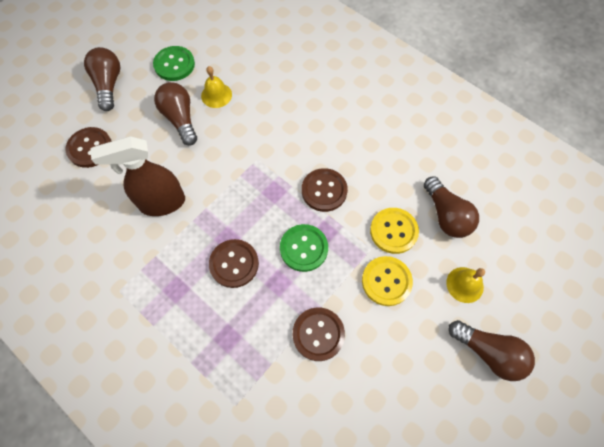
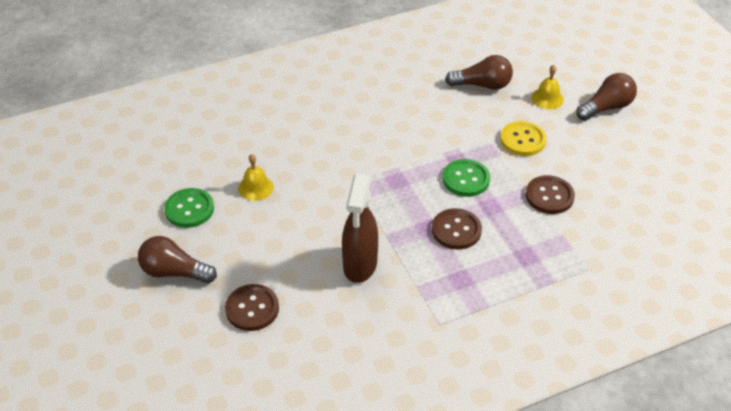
camera: 65 degrees left, 20 degrees down
brown light bulb [154,82,197,146] -> none
brown button [302,168,348,212] -> none
yellow button [370,208,419,254] -> none

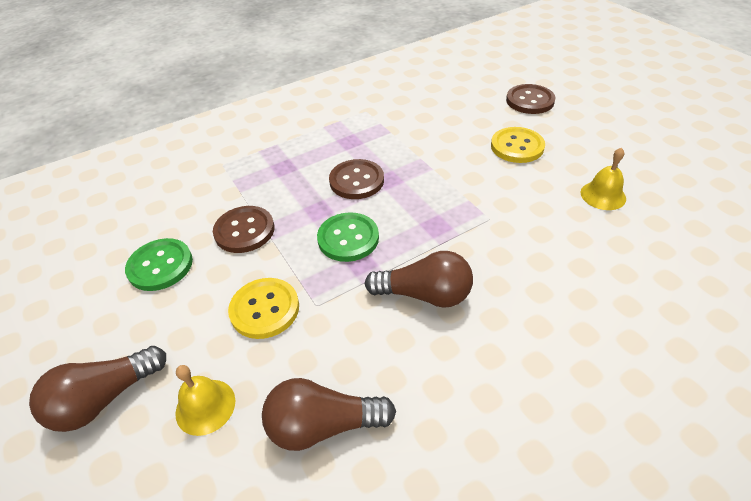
camera: 175 degrees right, 0 degrees up
brown light bulb [138,236,217,283] -> brown light bulb moved to [365,251,473,308]
green button [164,188,214,228] -> green button moved to [125,238,193,291]
brown spray bottle [342,174,378,283] -> none
none -> yellow button [491,127,545,163]

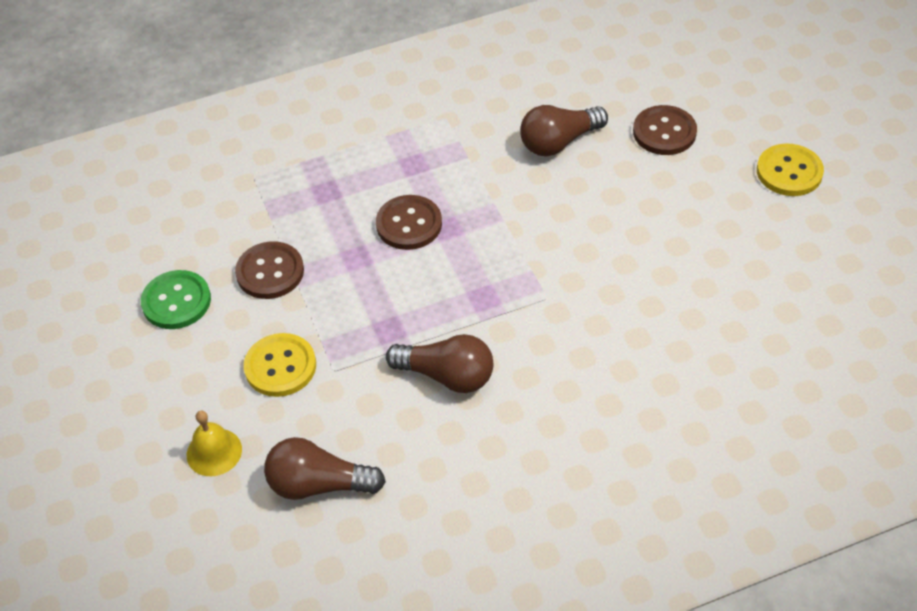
camera: 10 degrees right, 5 degrees up
brown light bulb [29,346,166,432] -> brown light bulb moved to [520,105,608,156]
green button [317,212,379,262] -> none
yellow button [491,127,545,163] -> yellow button moved to [757,144,824,196]
yellow bell [580,148,626,210] -> none

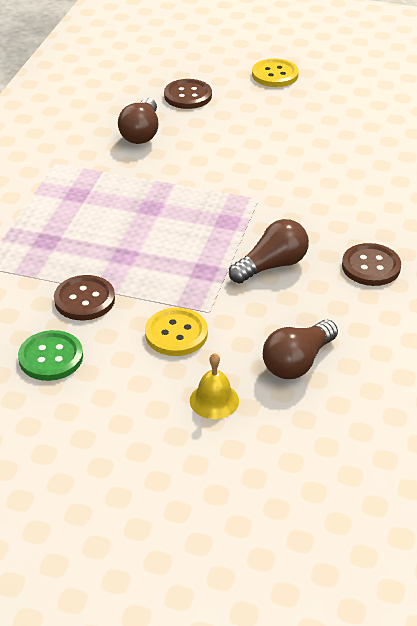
camera: 55 degrees left, 10 degrees down
brown button [376,195,442,250] -> brown button moved to [342,243,401,286]

